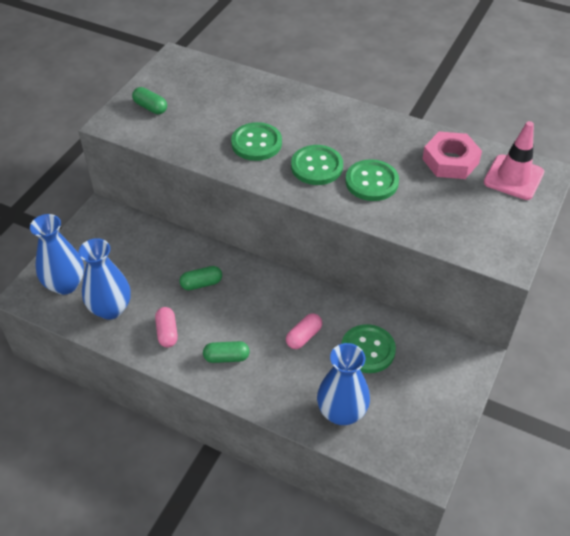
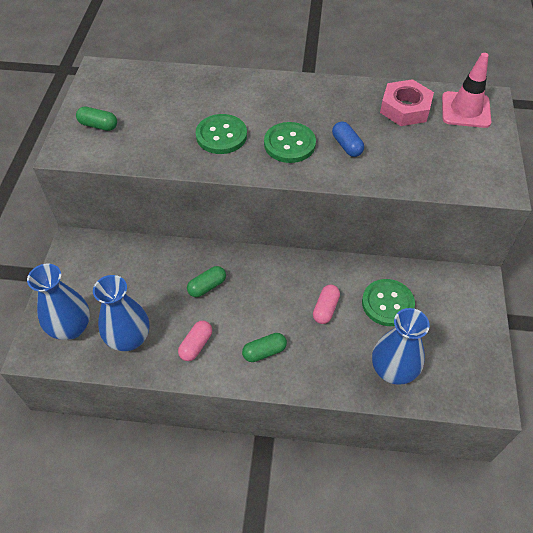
camera: 20 degrees left, 5 degrees up
pink capsule [155,307,178,347] -> pink capsule turned 60 degrees clockwise [178,321,212,361]
green button [345,159,399,201] -> blue capsule [332,121,364,157]

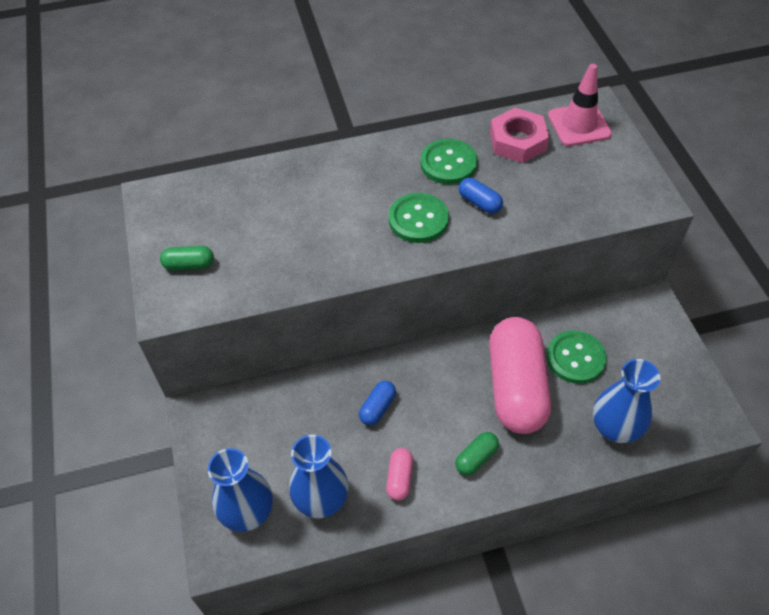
camera: 20 degrees left, 0 degrees up
green capsule [187,266,226,297] -> blue capsule [359,381,396,425]
green button [196,114,247,154] -> green button moved to [420,139,478,184]
pink capsule [313,285,340,324] -> pink capsule [489,317,551,434], size x2.44

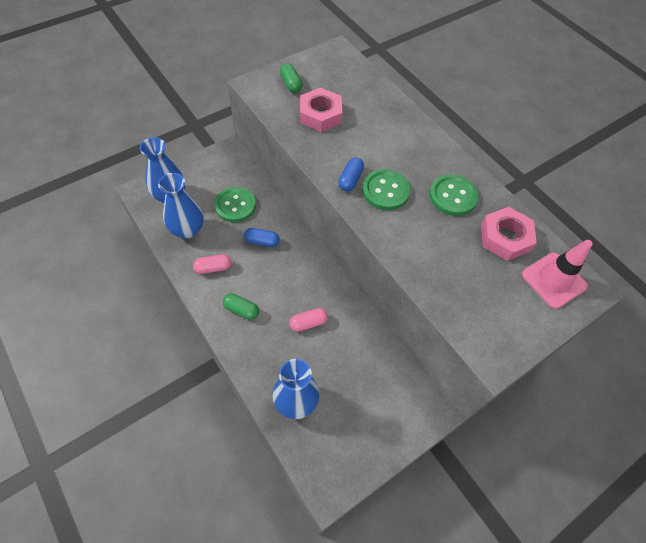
camera: 65 degrees right, 5 degrees up
blue capsule [459,178,503,214] -> blue capsule moved to [338,157,364,191]
pink capsule [489,317,551,434] -> pink capsule [289,308,328,332], size x0.41
green button [547,330,607,384] -> green button moved to [214,187,256,222]
none -> pink nut [300,88,343,132]

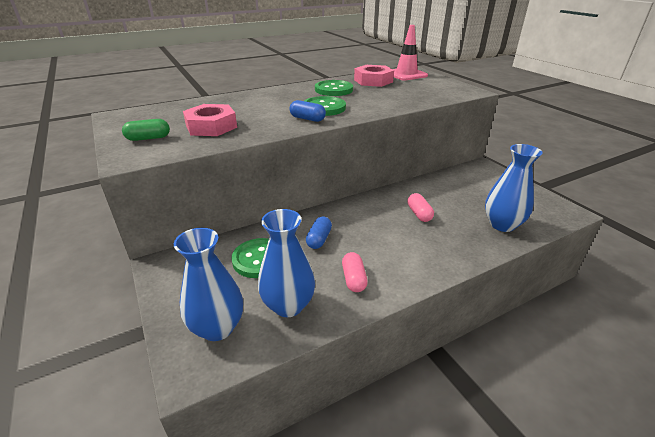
camera: 80 degrees left, 25 degrees down
green capsule [223,293,259,320] -> none

